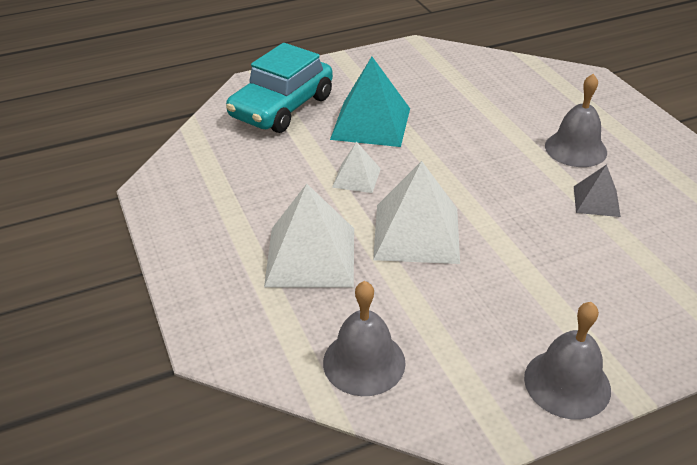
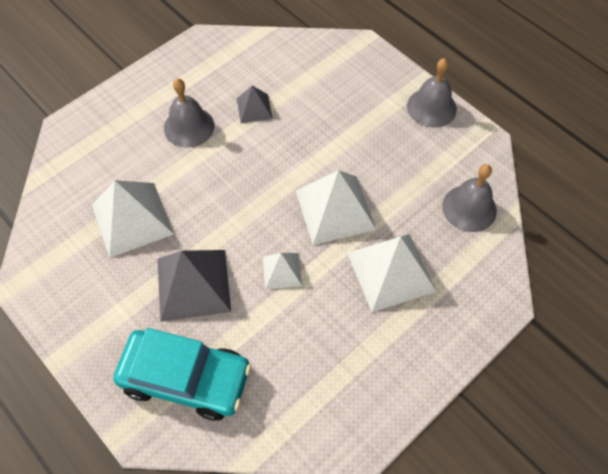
camera: 110 degrees left, 20 degrees up
turquoise pyramid [330,57,410,147] -> grey pyramid [157,250,231,322]
none -> white pyramid [92,180,174,258]

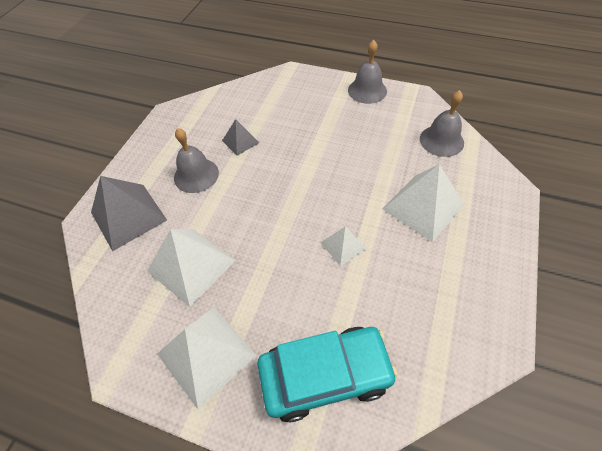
camera: 25 degrees left, 5 degrees down
grey pyramid [157,250,231,322] -> grey pyramid moved to [91,176,167,251]
white pyramid [296,170,376,245] -> white pyramid moved to [157,307,257,409]

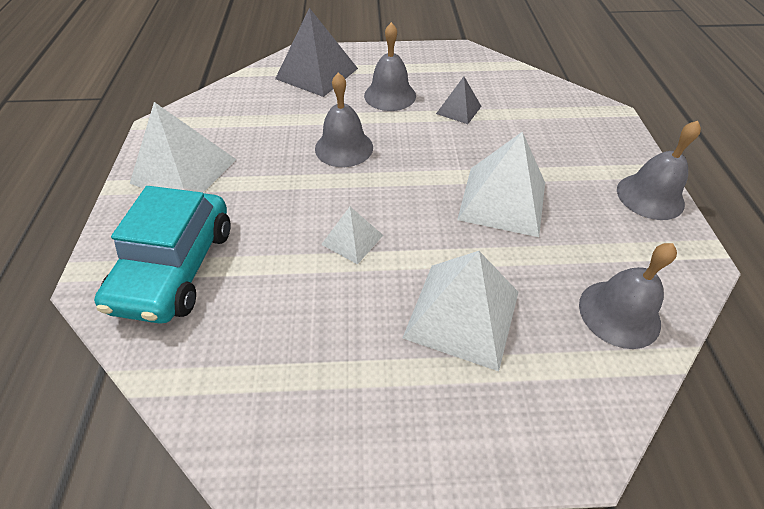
camera: 65 degrees right, 5 degrees down
white pyramid [147,229,236,307] -> white pyramid moved to [457,131,545,237]
turquoise car [257,327,398,423] -> turquoise car turned 45 degrees clockwise [94,186,230,324]
none -> grey bell [315,72,373,167]

